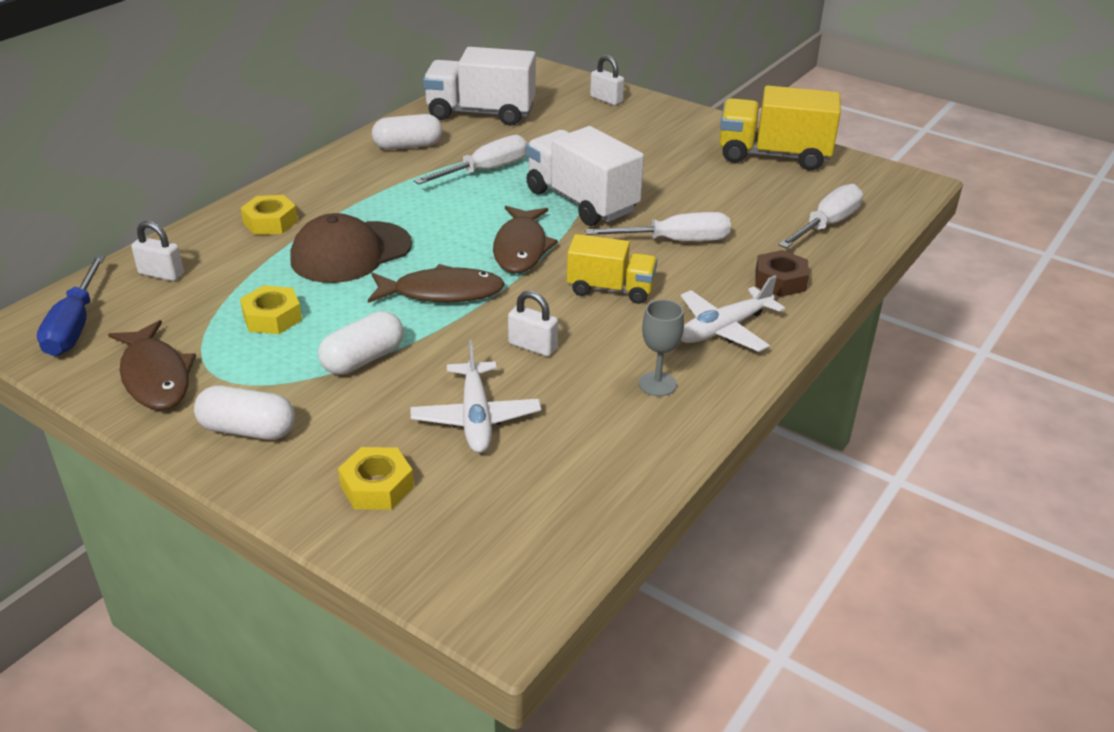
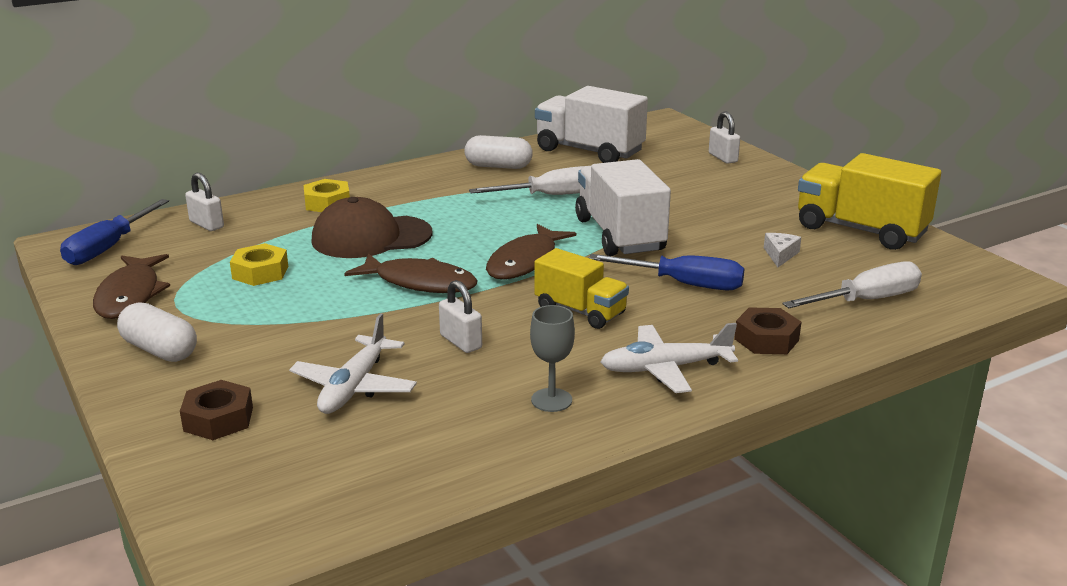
camera: 25 degrees right, 10 degrees down
white capsule [318,311,404,375] -> none
yellow nut [338,447,414,510] -> brown nut [180,380,253,440]
white screwdriver [585,212,731,241] -> blue screwdriver [589,254,744,291]
none -> white cheese [764,233,801,267]

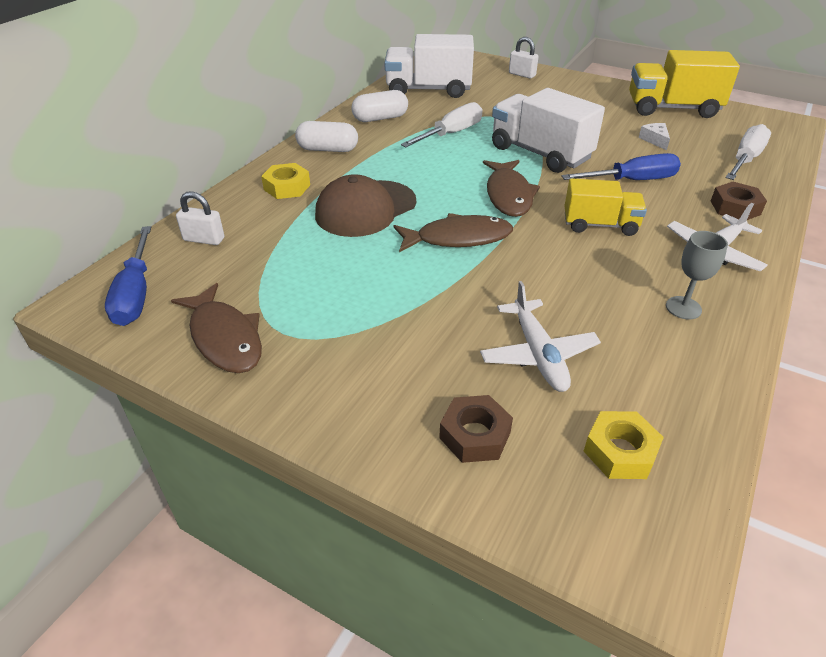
camera: 30 degrees left, 15 degrees up
white capsule [117,302,197,362] -> white capsule moved to [295,121,358,152]
yellow nut [230,243,288,286] -> yellow nut moved to [584,411,664,479]
white padlock [439,280,482,353] -> none

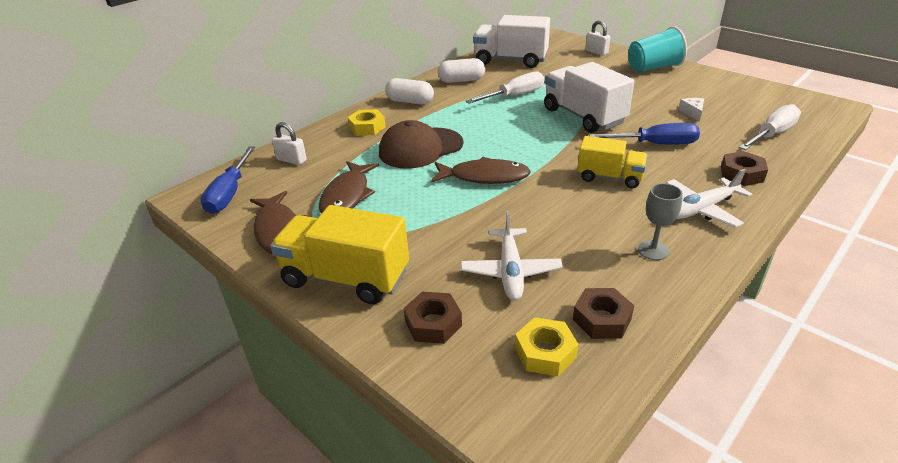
camera: 15 degrees right, 5 degrees down
brown fish [483,160,540,217] -> brown fish moved to [319,161,379,214]
yellow truck [629,50,740,118] -> yellow truck moved to [270,205,409,304]
none -> brown nut [573,288,634,339]
none -> turquoise cup [628,26,687,72]

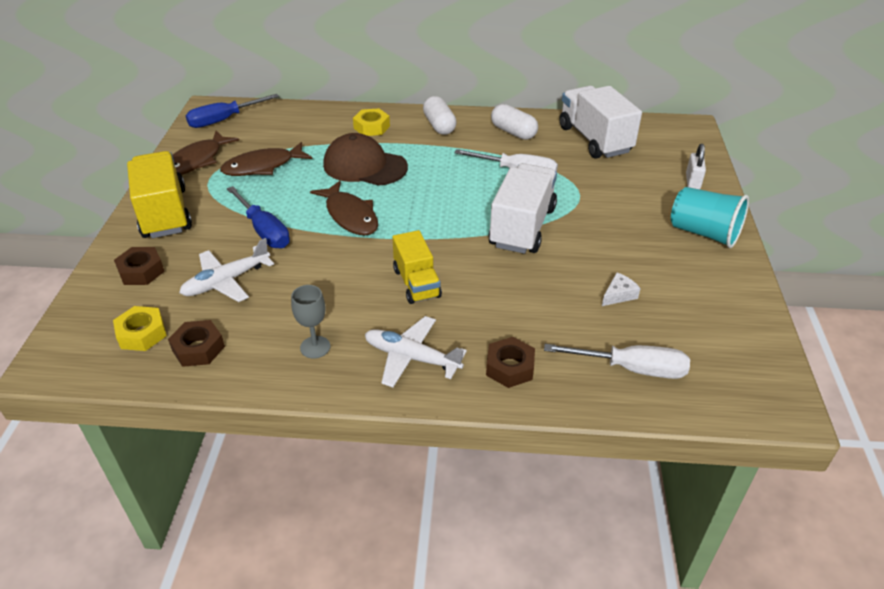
camera: 50 degrees right, 5 degrees up
white padlock [272,122,307,165] -> none
blue screwdriver [589,123,700,145] -> blue screwdriver moved to [227,186,290,248]

